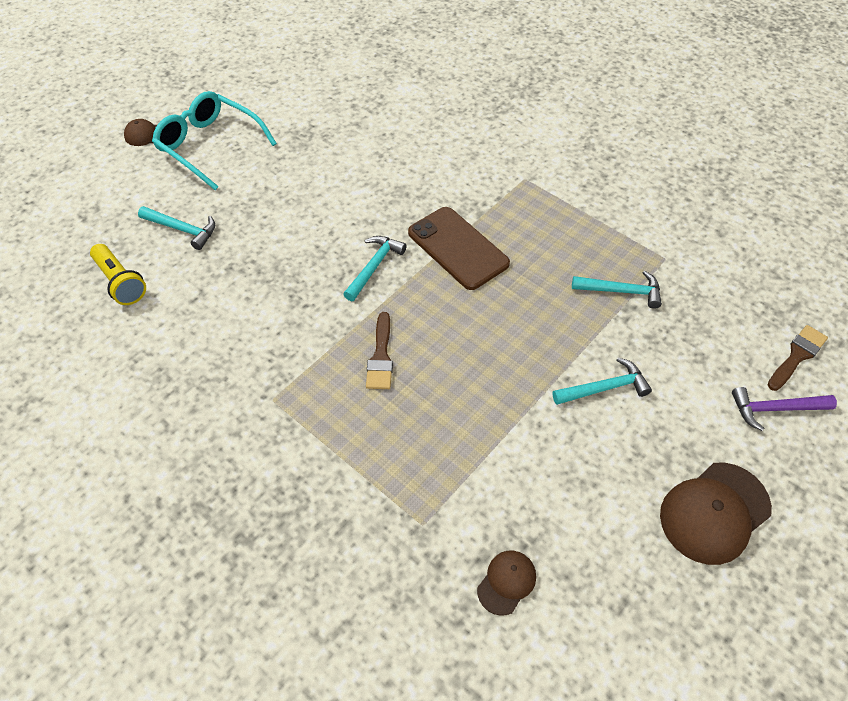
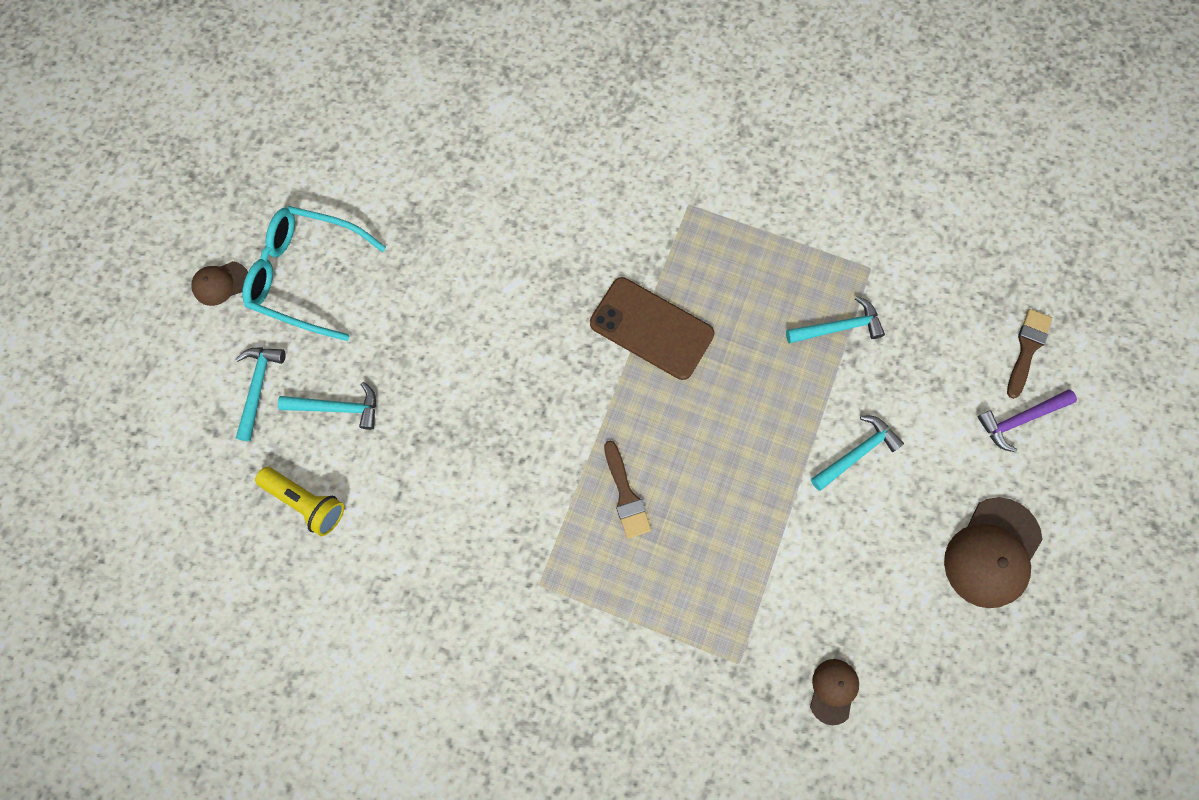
camera: 20 degrees left, 20 degrees up
turquoise hammer [343,236,407,301] -> turquoise hammer moved to [236,347,286,441]

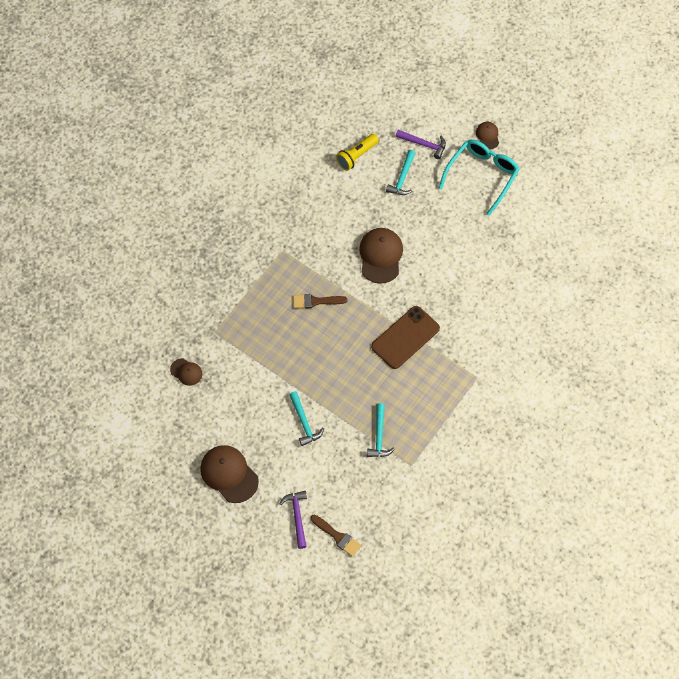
camera: 105 degrees right, 10 degrees down
turquoise hammer [236,347,286,441] -> purple hammer [396,130,446,159]
none -> brown cap [359,228,403,284]

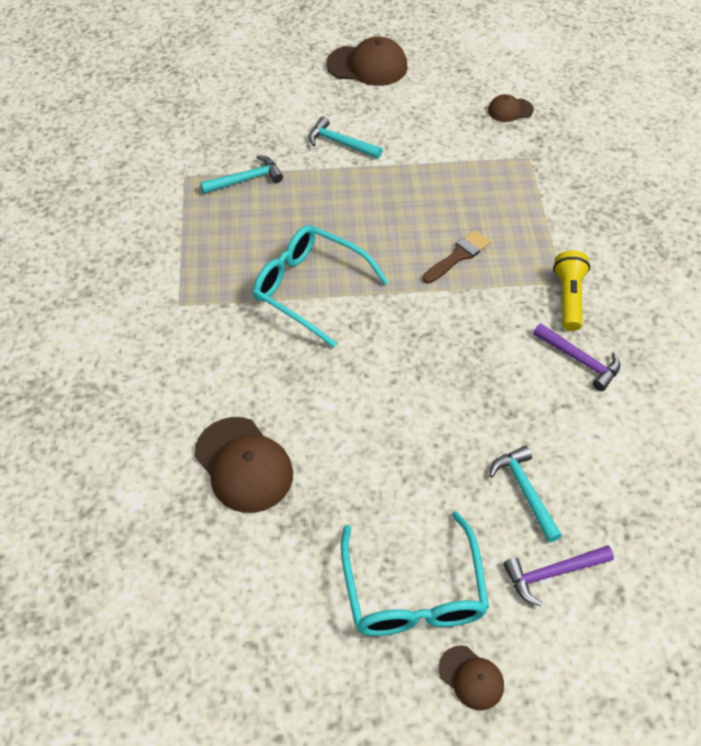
camera: 140 degrees right, 10 degrees down
purple hammer [280,491,307,549] -> purple hammer moved to [533,323,620,391]
brown brush [311,514,361,557] -> none
yellow flashlight [336,134,379,171] -> yellow flashlight moved to [553,250,590,331]
brown cap [359,228,403,284] -> brown cap moved to [194,417,293,513]
turquoise hammer [367,403,395,457] -> turquoise hammer turned 105 degrees clockwise [200,155,283,194]
brown phone [371,306,440,369] -> turquoise glasses [253,225,389,348]

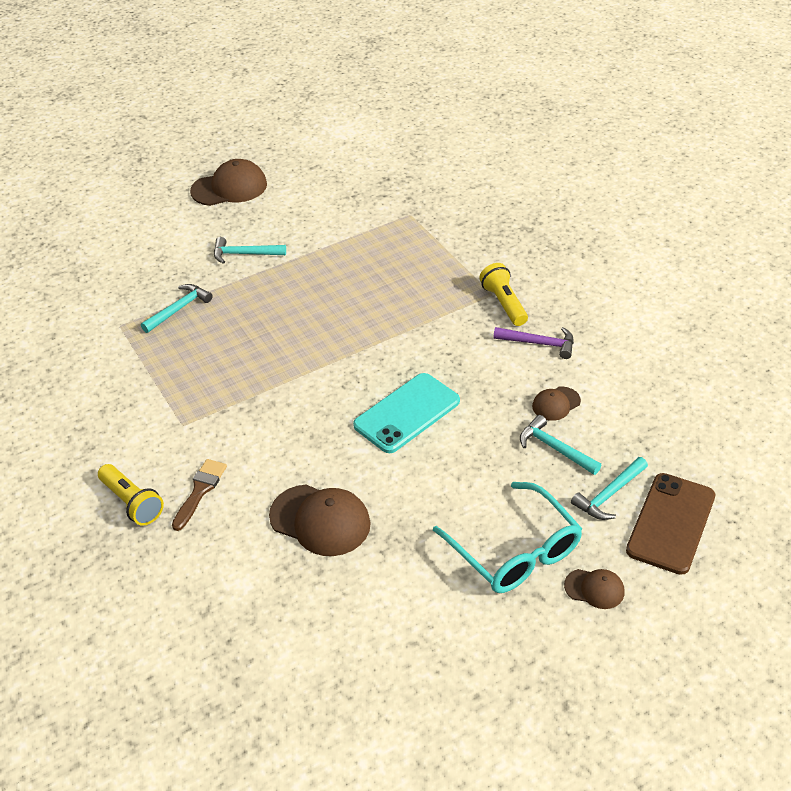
camera: 25 degrees left, 10 degrees down
turquoise glasses [253,225,389,348] -> none
brown brush [422,230,491,284] -> brown brush moved to [172,459,227,531]
brown cap [488,94,534,122] -> brown cap moved to [532,387,581,421]
purple hammer [503,545,614,606] -> turquoise hammer [571,457,648,520]
none -> yellow flashlight [98,464,164,526]
none -> turquoise phone [353,373,460,453]
none -> brown phone [626,473,715,575]

